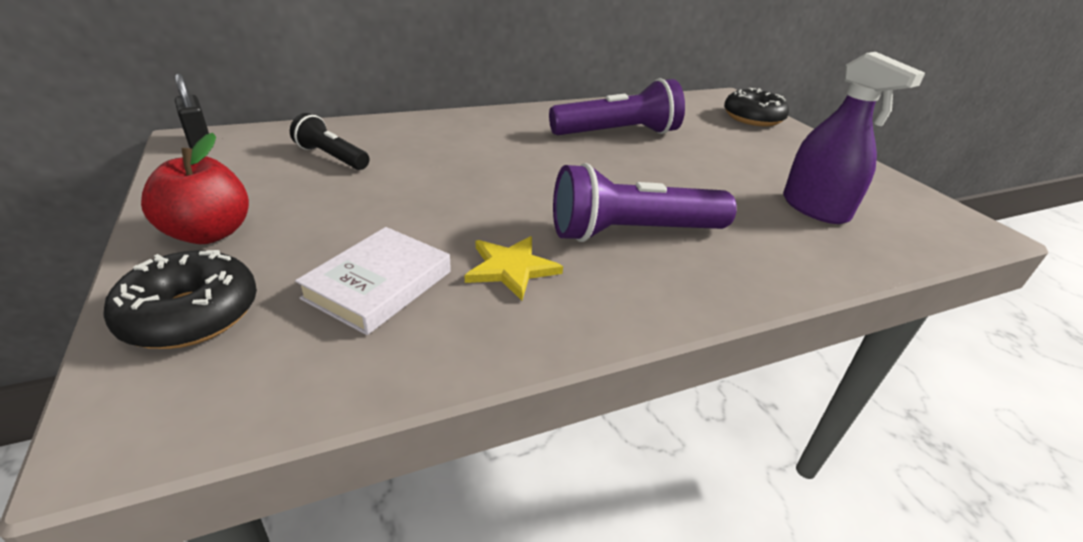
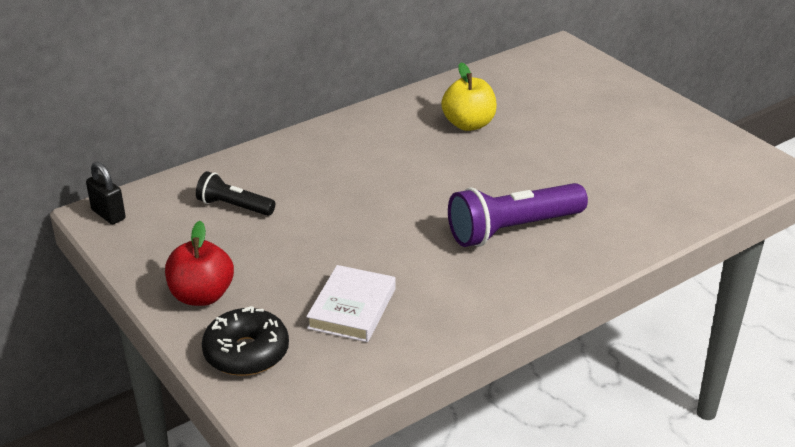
camera: 10 degrees left, 0 degrees up
yellow star [465,236,563,301] -> none
purple flashlight [549,78,685,135] -> yellow apple [441,62,497,131]
black donut [724,88,789,126] -> none
purple spray bottle [783,52,925,224] -> none

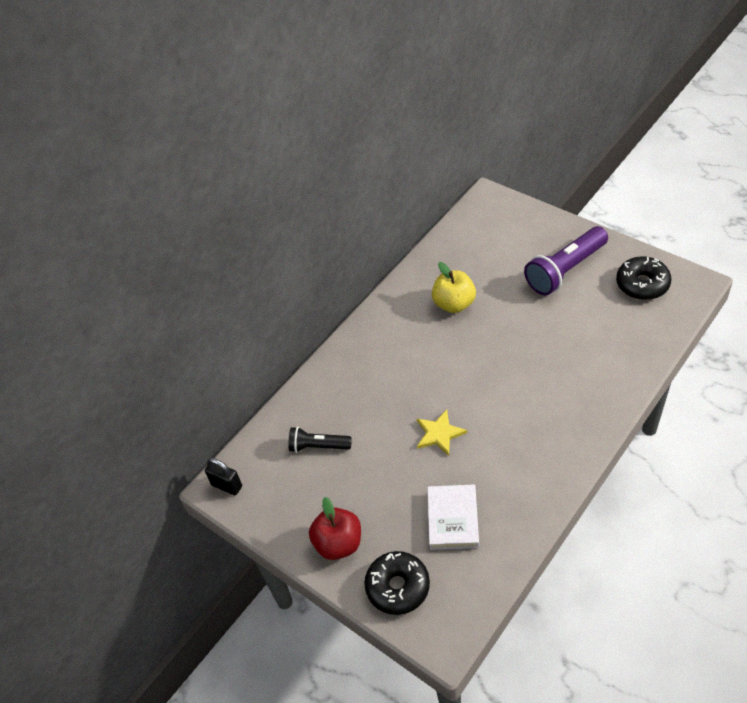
camera: 10 degrees left, 15 degrees up
purple flashlight [448,183,588,247] -> purple flashlight moved to [524,226,608,295]
none -> yellow star [417,410,467,456]
none -> black donut [616,256,671,300]

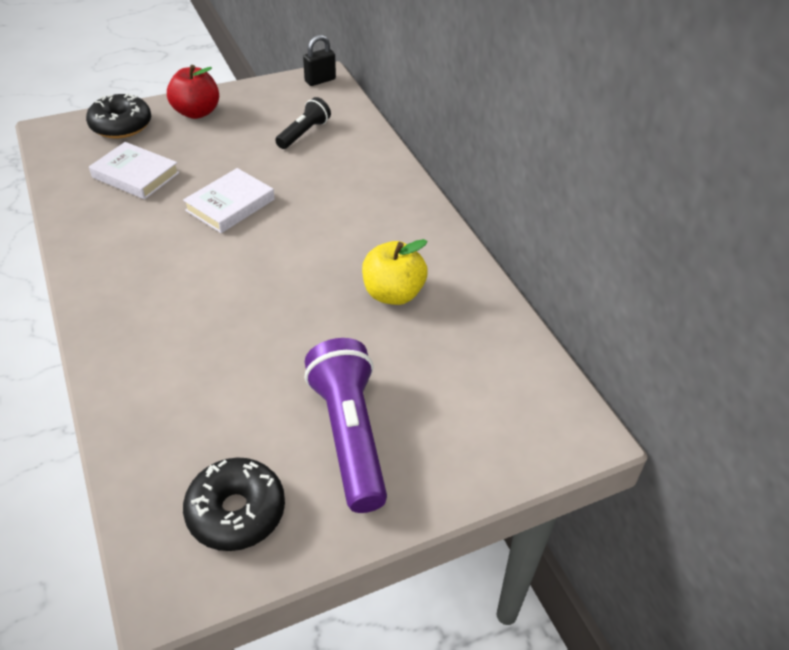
camera: 110 degrees right, 5 degrees down
yellow star [417,410,467,456] -> white book [183,168,275,233]

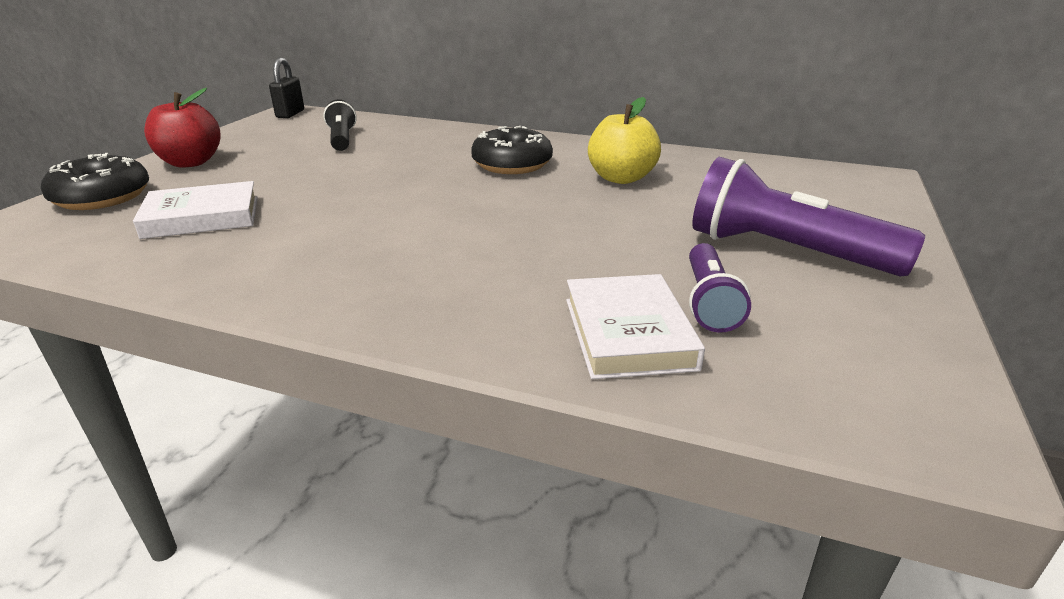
camera: 45 degrees left, 15 degrees down
white book [183,168,275,233] -> white book moved to [566,274,705,379]
black donut [183,457,285,551] -> black donut moved to [471,126,553,174]
none -> purple flashlight [689,243,751,333]

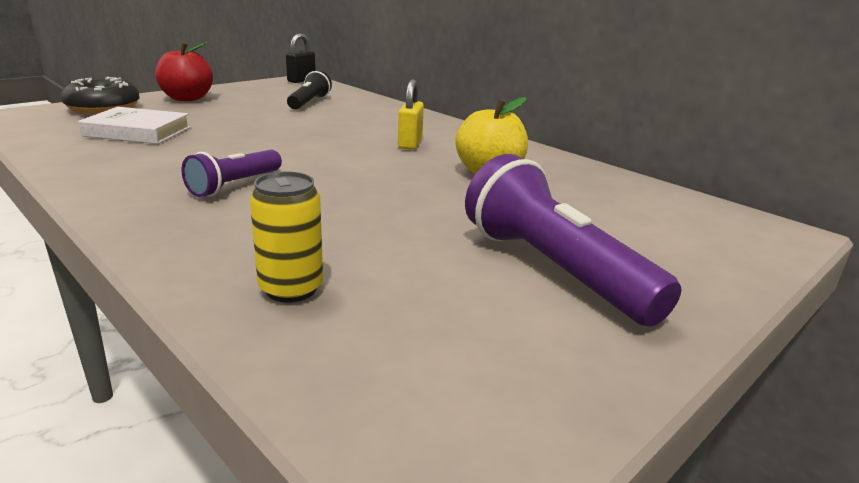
camera: 25 degrees right, 5 degrees down
black donut [471,126,553,174] -> yellow padlock [398,79,424,150]
white book [566,274,705,379] -> yellow can [250,172,323,303]
purple flashlight [689,243,751,333] -> purple flashlight moved to [181,150,282,197]

